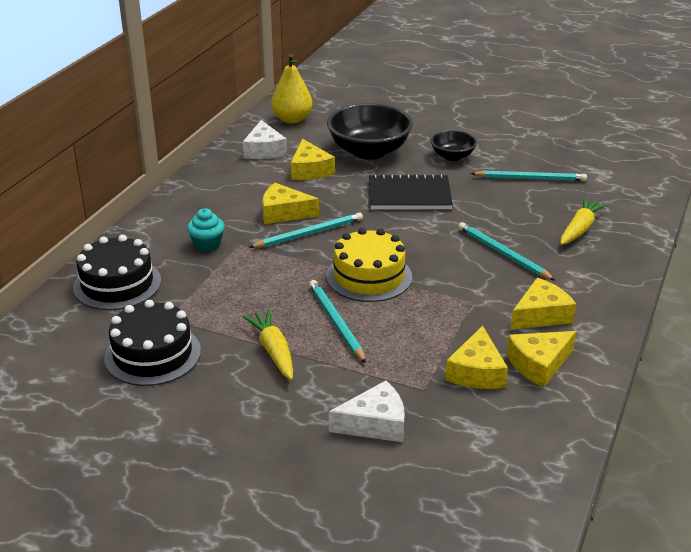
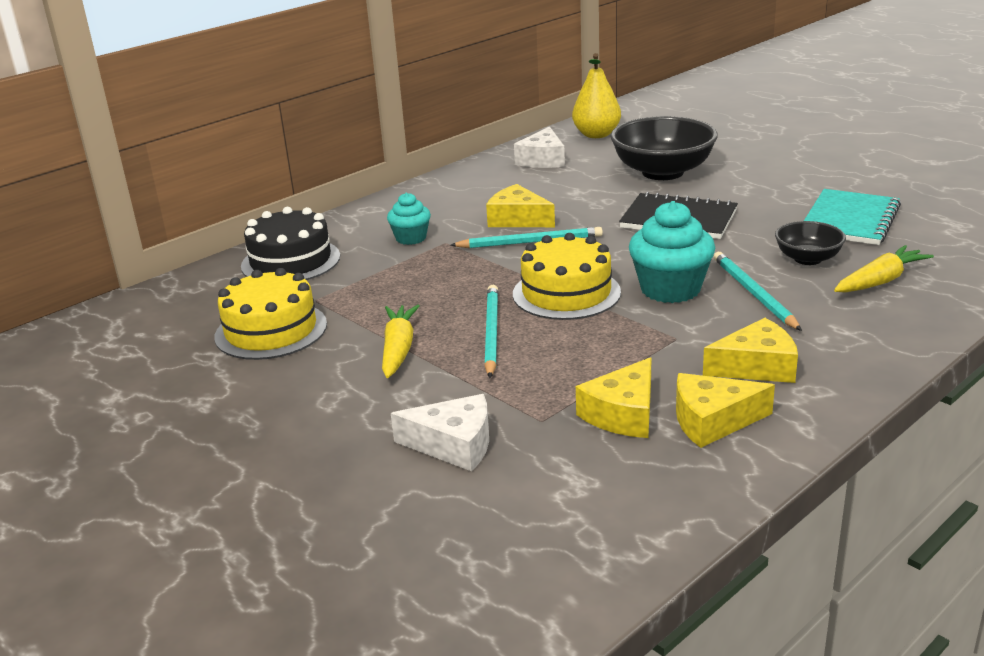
camera: 25 degrees right, 5 degrees down
black cake [104,300,201,386] -> yellow cake [214,268,327,360]
yellow cheese [291,139,335,180] -> none
black bowl [431,130,477,161] -> black bowl moved to [775,221,846,265]
turquoise pencil [470,170,587,181] -> turquoise notebook [804,189,901,245]
none -> turquoise cupcake [629,201,715,303]

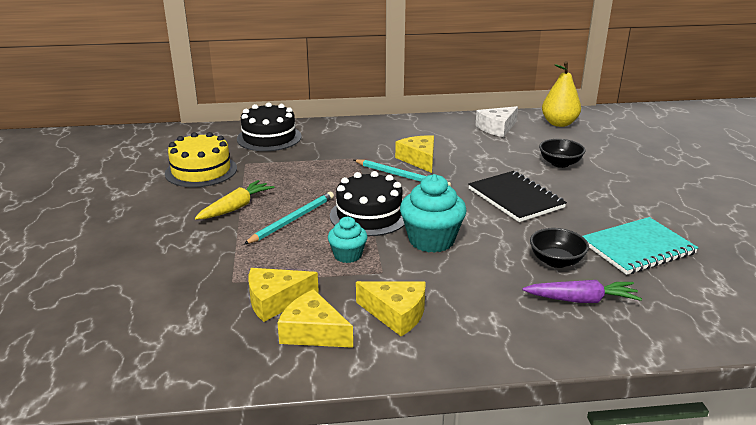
camera: 35 degrees right, 0 degrees up
turquoise cupcake [387,193,431,245] -> turquoise cupcake moved to [328,217,368,263]
white cheese [391,394,489,471] -> none
yellow cake [513,233,621,320] -> black cake [330,171,405,236]
black bowl [610,116,718,180] -> black bowl [539,139,586,168], size x0.54
turquoise pencil [714,252,802,331] -> none
yellow carrot [834,245,934,293] -> purple carrot [522,280,642,303]

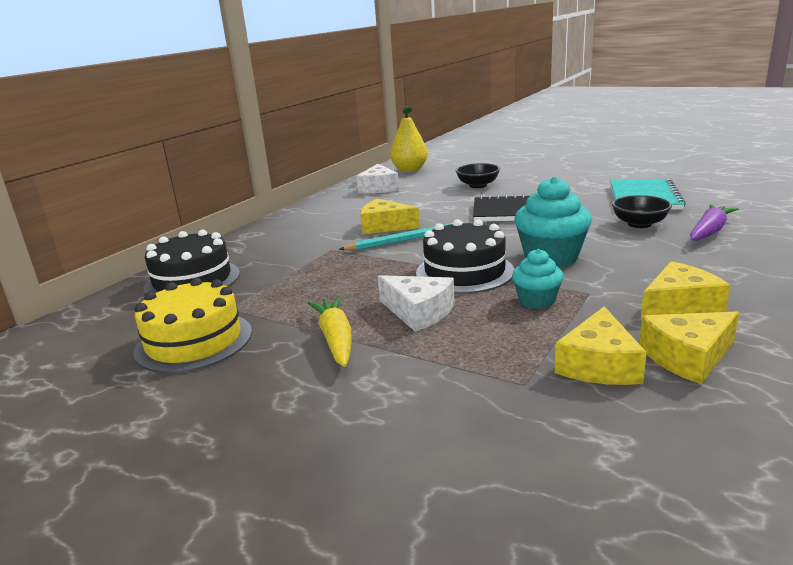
camera: 50 degrees left, 5 degrees down
turquoise pencil [244,192,334,244] -> white cheese [378,275,455,332]

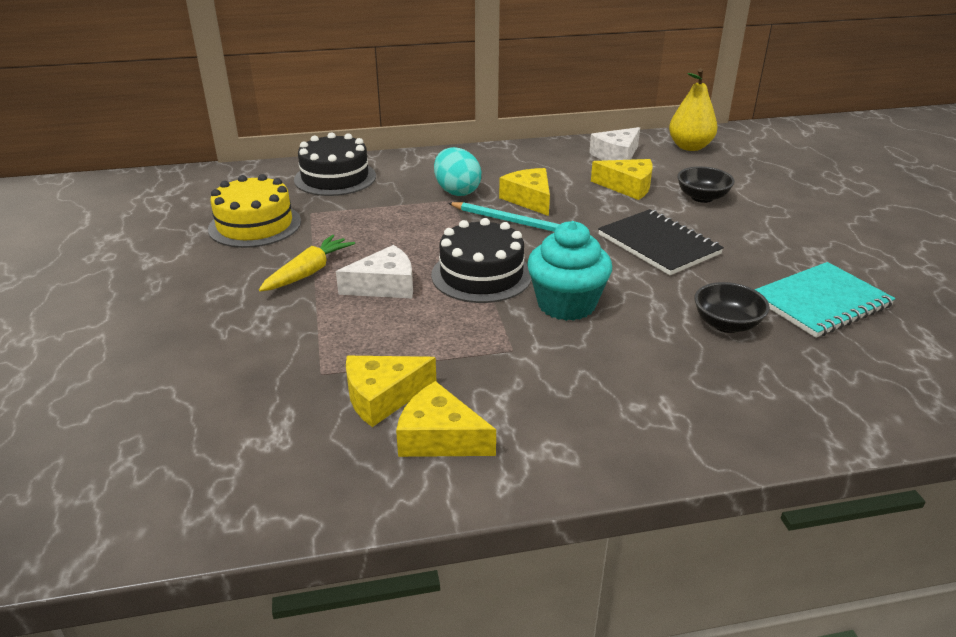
camera: 45 degrees right, 10 degrees up
white cheese [378,275,455,332] -> white cheese turned 105 degrees counterclockwise [336,245,413,298]
turquoise cupcake [512,249,564,309] -> none
yellow cheese [641,261,730,319] -> yellow cheese moved to [591,159,653,200]
purple carrot [690,204,739,241] -> none
none -> turquoise egg [434,147,481,196]

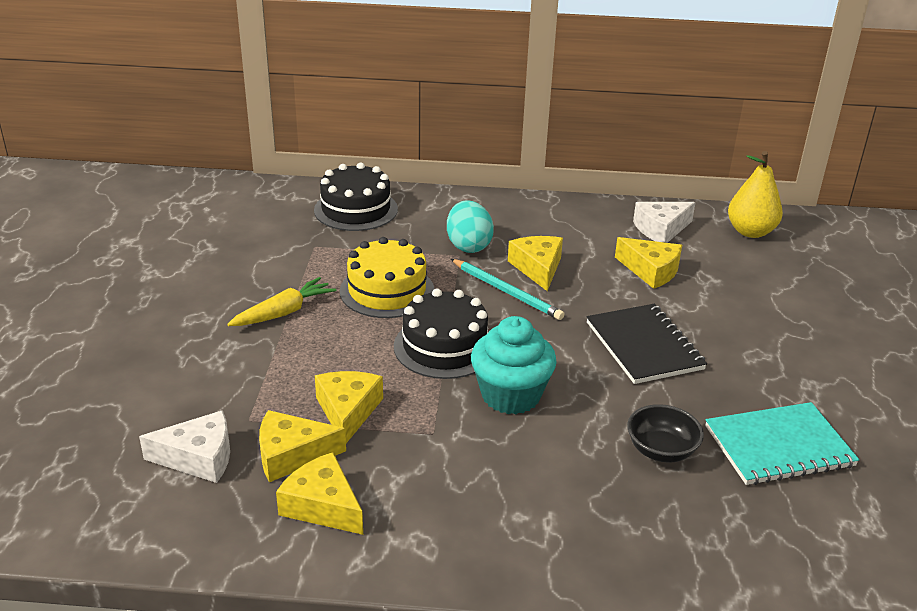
camera: 15 degrees right, 0 degrees up
yellow cake [208,174,301,248] -> yellow cake moved to [340,237,434,318]
white cheese [336,245,413,298] -> white cheese moved to [139,410,230,483]
black bowl [677,166,735,203] -> none
none -> yellow cheese [315,371,383,443]

